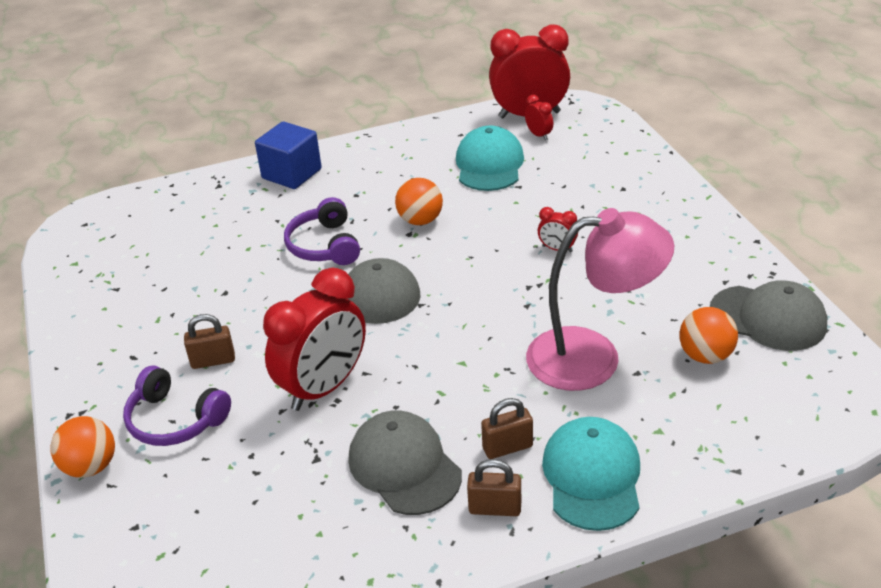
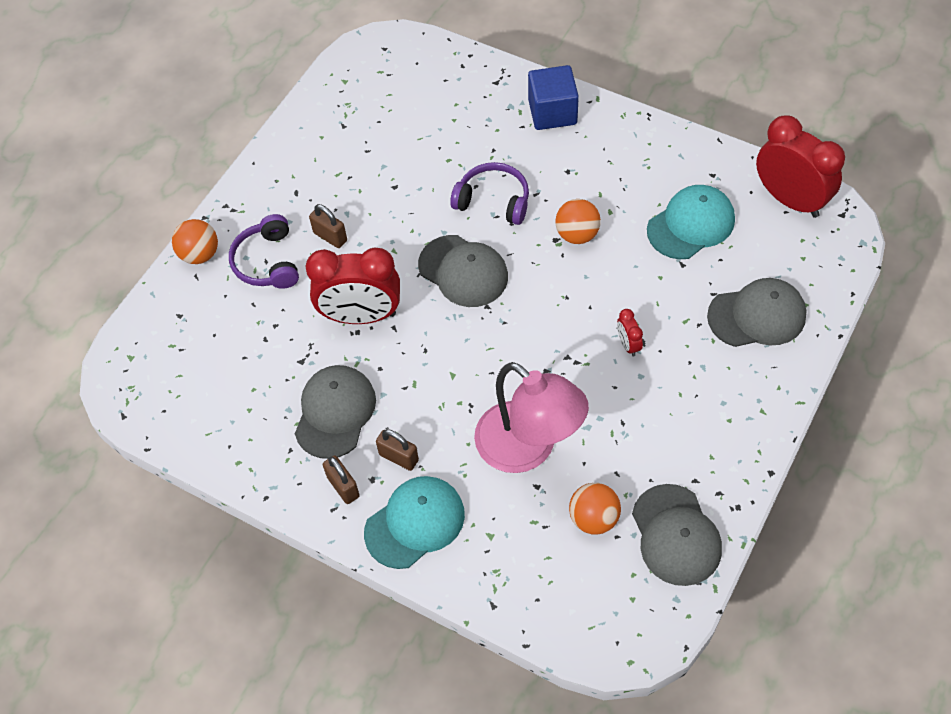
camera: 50 degrees right, 20 degrees up
purple headphones [284,197,360,265] -> purple headphones turned 75 degrees clockwise [450,162,529,225]
red clock [525,94,553,140] -> none
none -> grey cap [707,278,806,347]

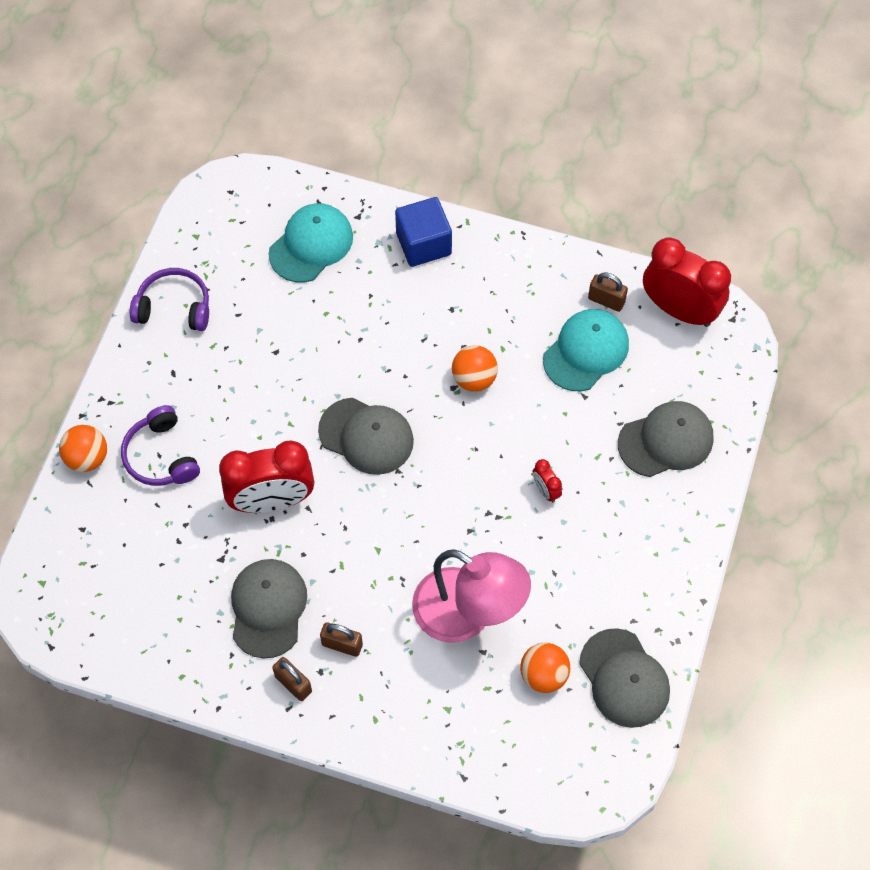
camera: 15 degrees left, 5 degrees up
brown padlock [309,204,347,248] -> brown padlock moved to [588,272,628,312]
turquoise cap [364,476,465,569] -> turquoise cap moved to [269,203,353,282]
purple headphones [450,162,529,225] -> purple headphones moved to [130,268,209,331]

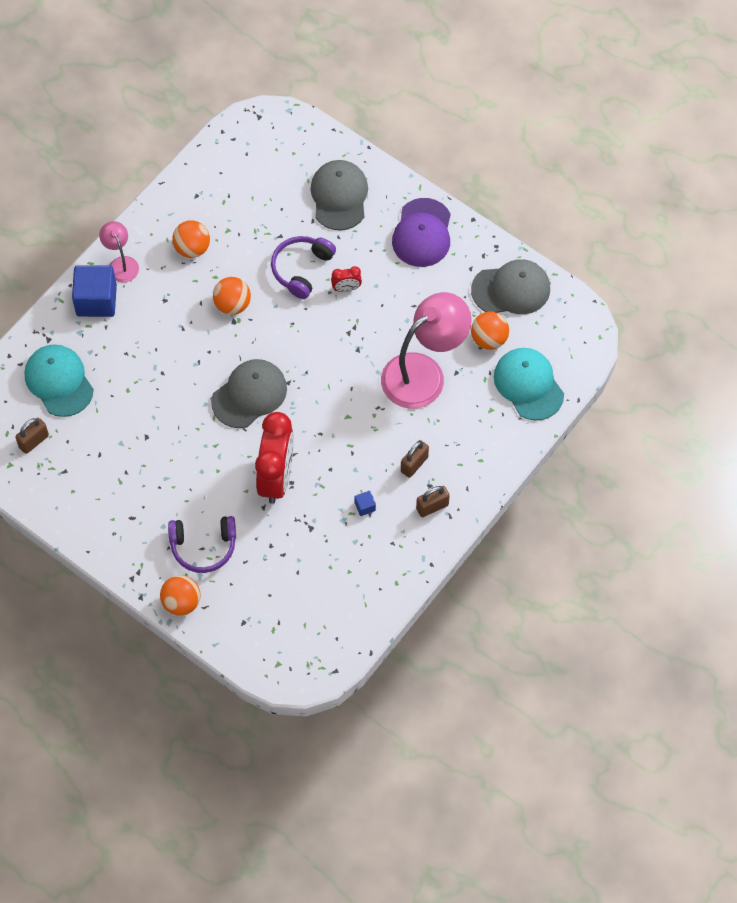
camera: 70 degrees left, 0 degrees up
purple headphones [130,268,209,331] -> purple headphones moved to [271,236,336,299]
grey cap [231,559,307,659] -> blue cube [354,491,376,516]
turquoise cap [543,309,629,391] -> turquoise cap moved to [494,348,564,420]
brown padlock [588,272,628,312] -> brown padlock moved to [15,418,49,454]
red clock [643,237,731,327] -> none
none -> pink lamp [99,221,139,283]
none -> orange ball [172,220,210,258]
none -> purple cap [392,198,451,267]

